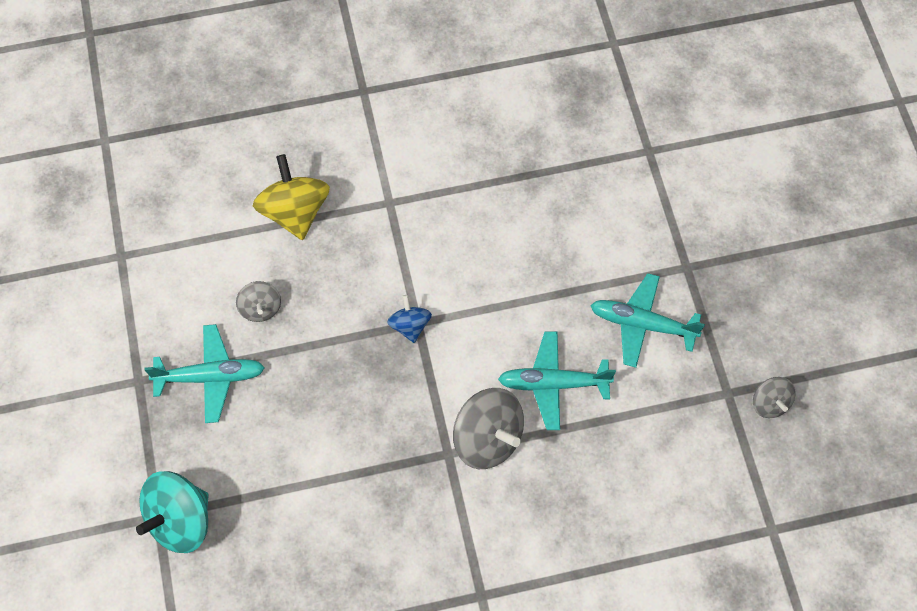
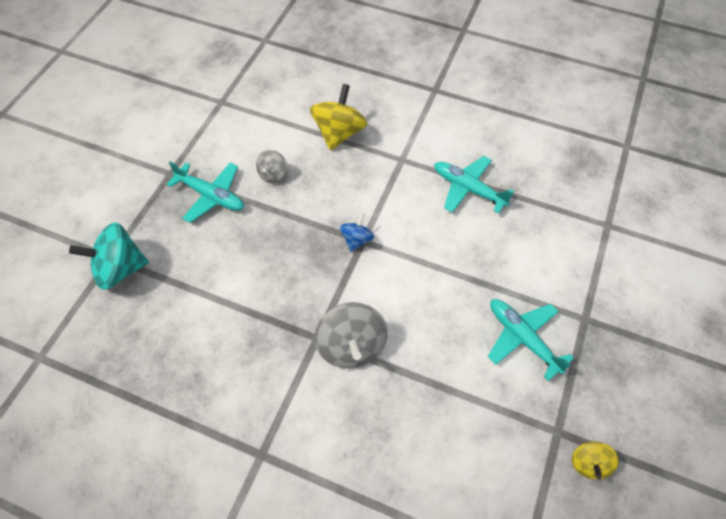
camera: 35 degrees right, 5 degrees down
turquoise plane [498,331,616,430] -> turquoise plane moved to [434,156,514,214]
grey spinning top [753,377,795,418] -> yellow spinning top [572,441,619,479]

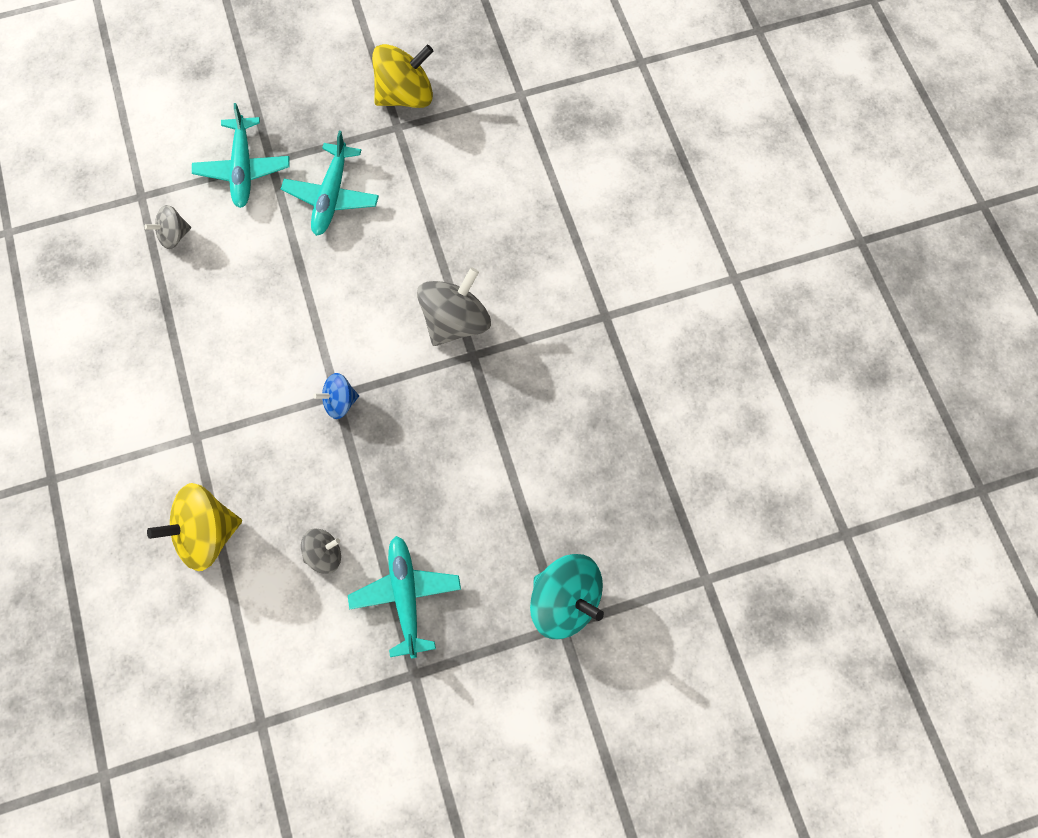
camera: 130 degrees left, 10 degrees up
turquoise plane [434,156,514,214] -> turquoise plane moved to [192,103,290,208]
yellow spinning top [572,441,619,479] -> yellow spinning top [372,44,433,108], size x1.80
none -> grey spinning top [144,205,191,249]

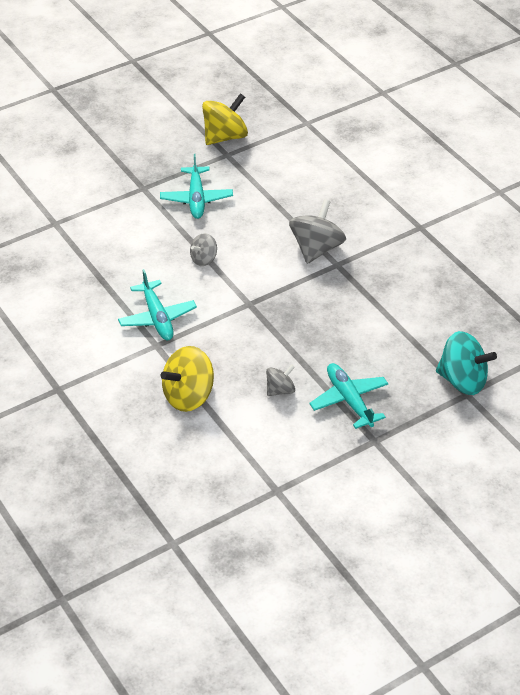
camera: 15 degrees left, 25 degrees down
grey spinning top [144,205,191,249] -> grey spinning top moved to [190,233,217,266]
turquoise plane [192,103,290,208] -> turquoise plane moved to [118,269,197,340]
blue spinning top [313,373,359,419] -> none

